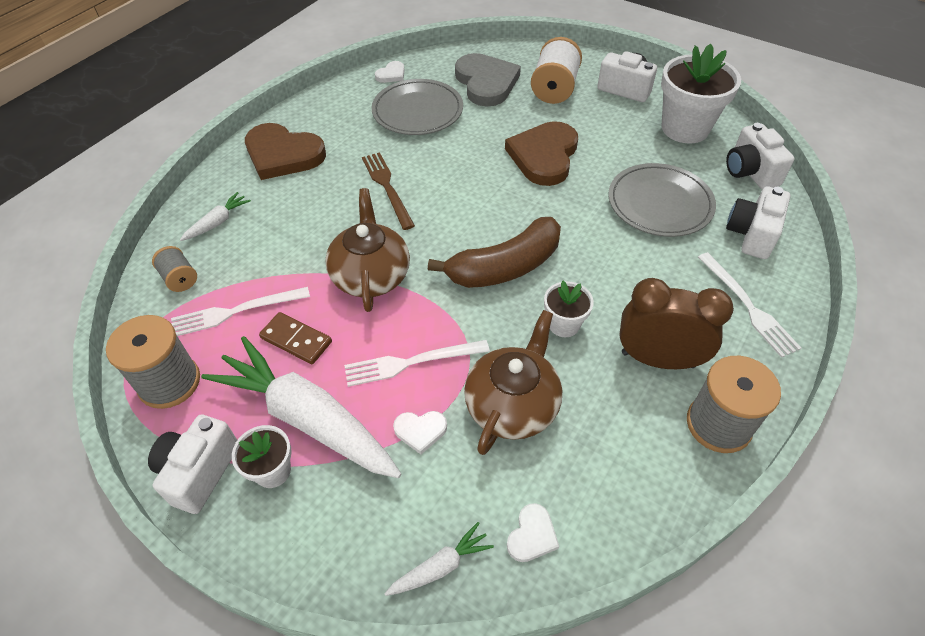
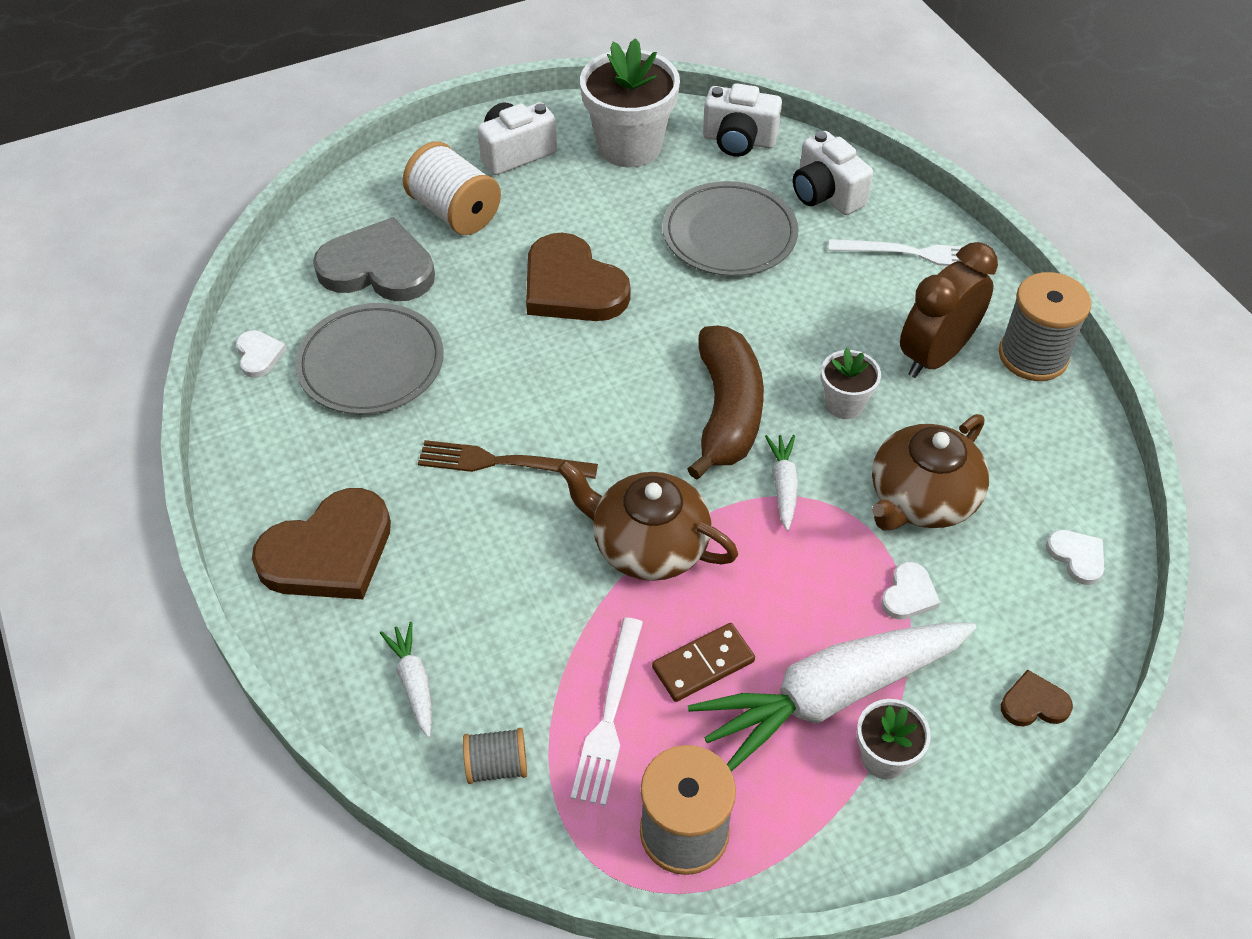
camera: 60 degrees left, 0 degrees up
white camera [148,415,237,514] -> none
white fork [344,340,490,387] -> none
white carrot [384,522,494,596] -> white carrot moved to [765,435,798,531]
brown teapot [464,310,562,455] -> brown teapot turned 105 degrees counterclockwise [872,414,989,530]
none -> brown heart [1001,669,1073,727]

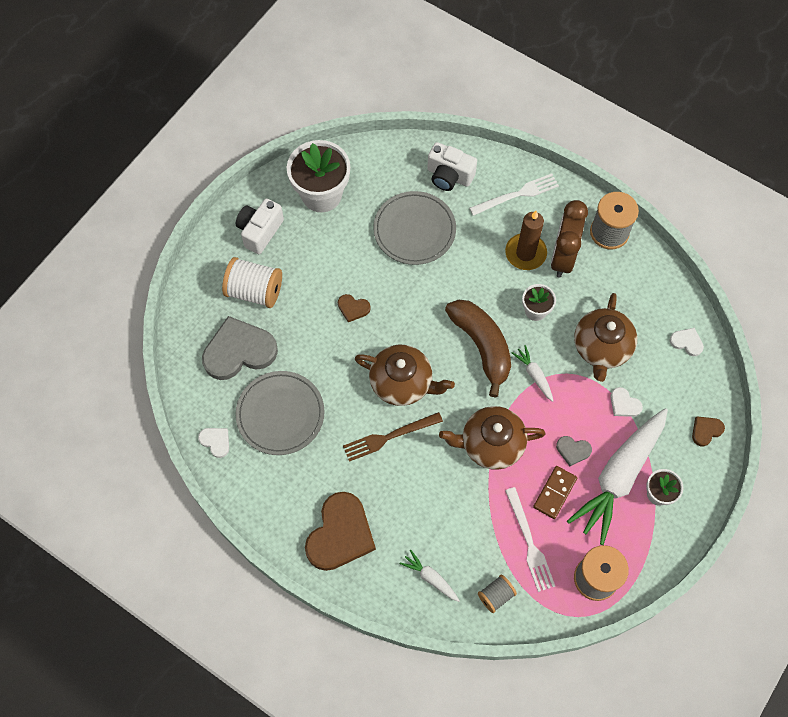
camera: 30 degrees left, 15 degrees up
brown heart [526,233,630,321] -> brown heart [338,294,371,322], size x0.45
white camera [703,83,782,157] -> none
white heart [881,562,941,620] -> white heart turned 135 degrees clockwise [610,387,643,417]
none -> brown teapot [355,345,455,406]
none -> brown candle [505,211,547,270]
none -> grey heart [556,436,592,466]

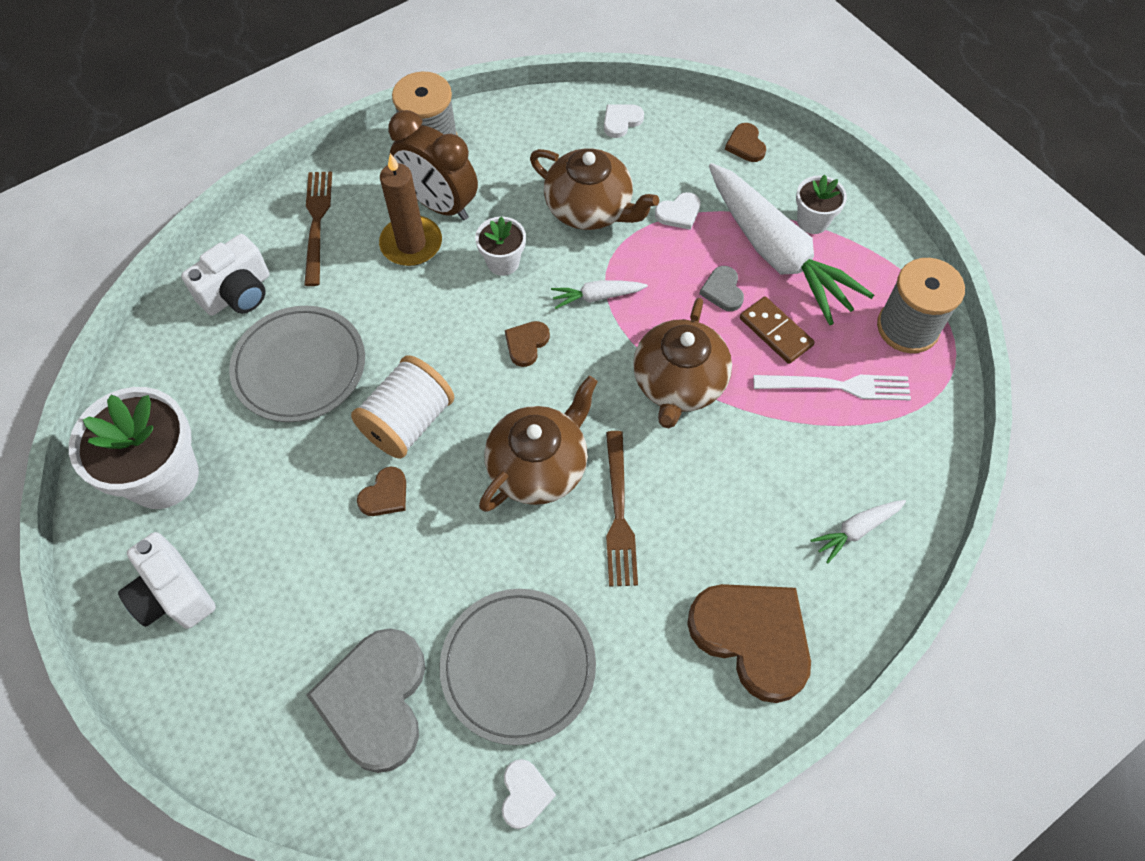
camera: 70 degrees left, 5 degrees down
white heart [198,428,229,458] -> white heart turned 120 degrees clockwise [502,759,556,829]
white spool [222,257,282,308] -> white spool moved to [351,355,455,459]
brown banana [445,300,511,398] -> brown heart [505,321,550,367]
white fork [469,173,559,216] -> brown fork [304,171,332,286]
grey spool [478,575,517,613] -> none
grey heart [556,436,592,466] -> grey heart turned 135 degrees clockwise [699,266,744,311]

